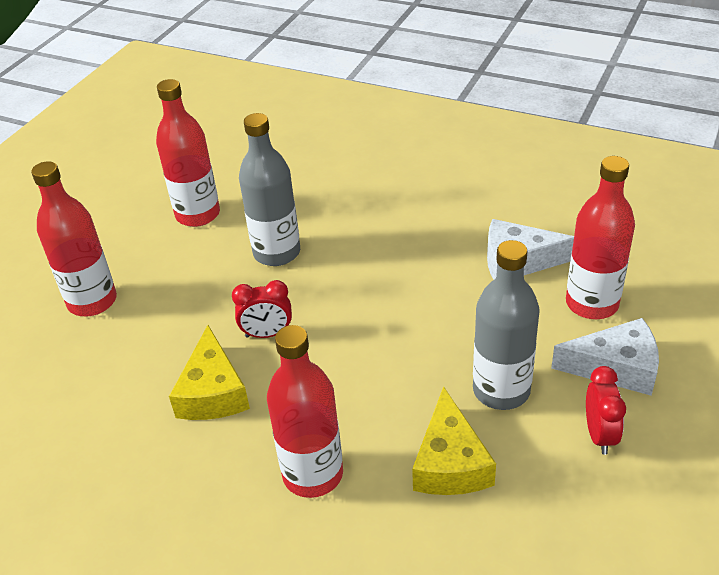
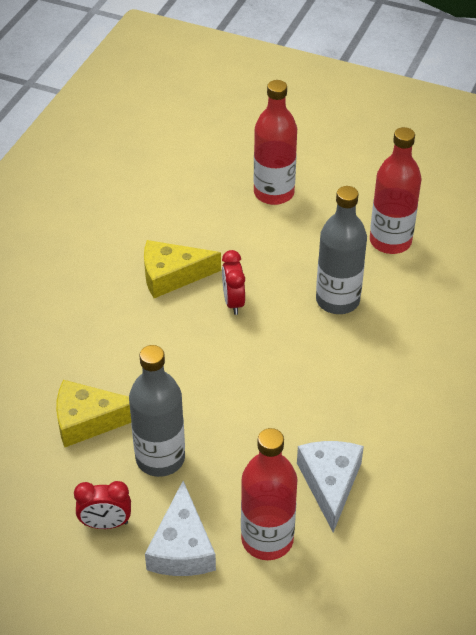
camera: 85 degrees right, 5 degrees up
red bottle [267,325,343,498] -> none

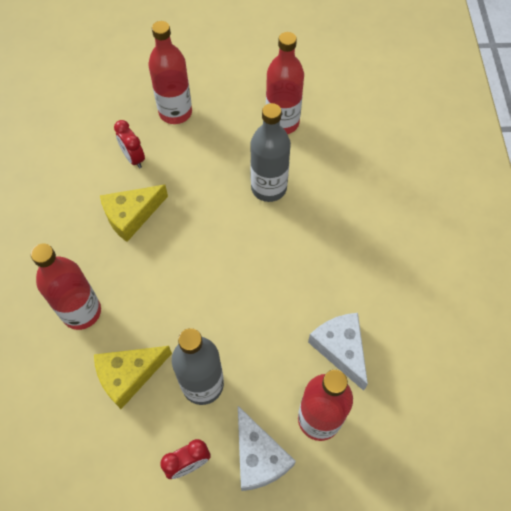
camera: 25 degrees left, 15 degrees up
red clock [222,250,245,315] -> red clock moved to [114,120,145,168]
none -> red bottle [31,243,101,330]

